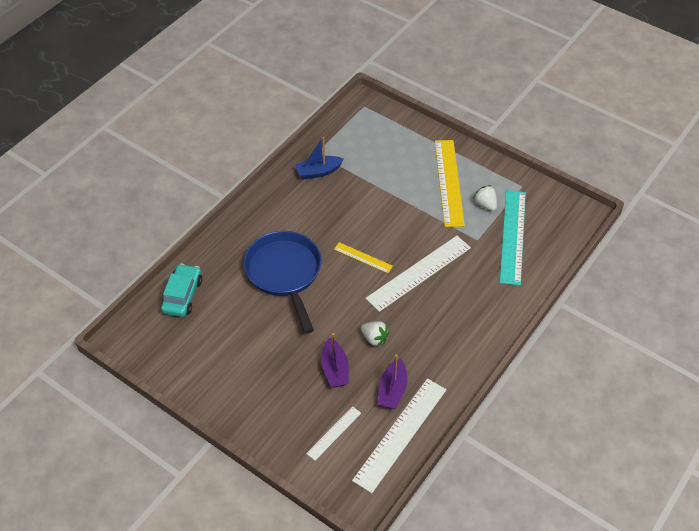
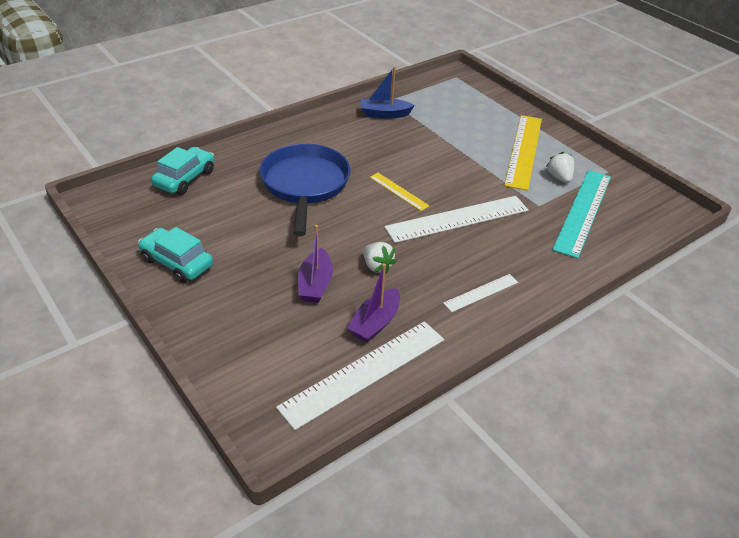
camera: 15 degrees right, 10 degrees down
white ruler [306,406,361,461] -> white ruler moved to [443,274,518,312]
none -> turquoise car [138,227,213,283]

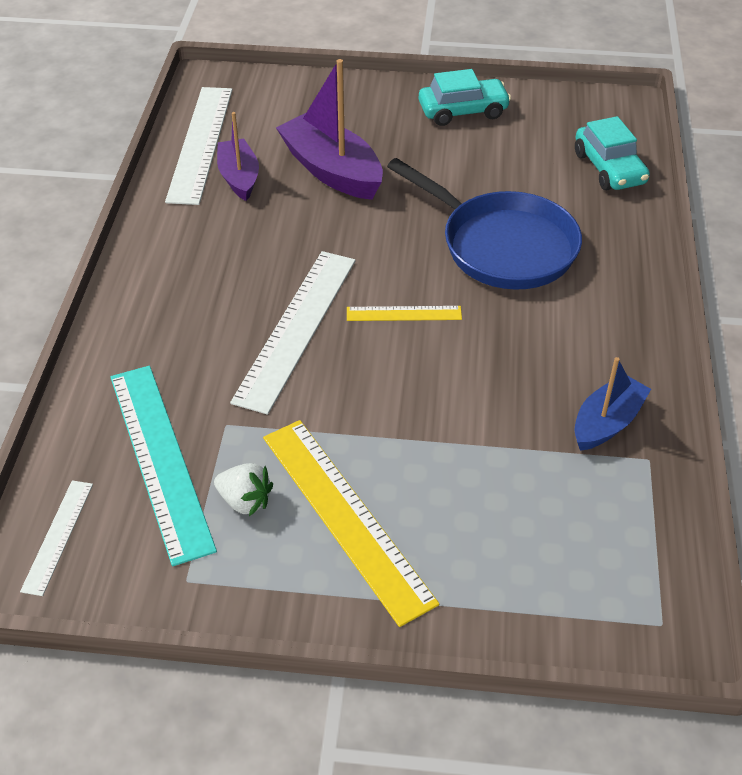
camera: 135 degrees right, 5 degrees up
purple boat [298,225,333,303] -> purple boat [276,59,383,200], size x1.60
white strawberry [363,242,397,273] -> none
white ruler [443,274,518,312] -> white ruler moved to [20,480,93,596]

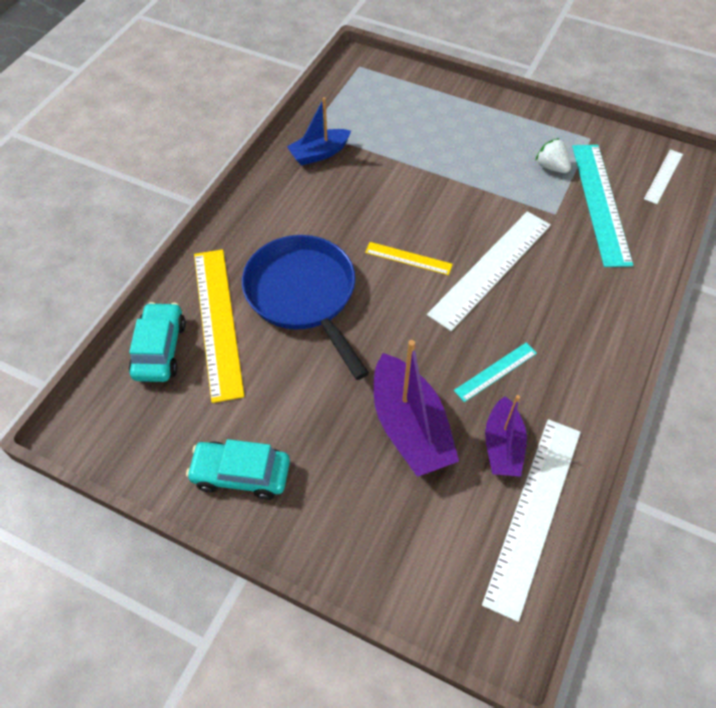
camera: 160 degrees left, 10 degrees up
yellow ruler [263,420,439,627] -> yellow ruler moved to [194,249,245,403]
none -> turquoise ruler [454,343,537,402]

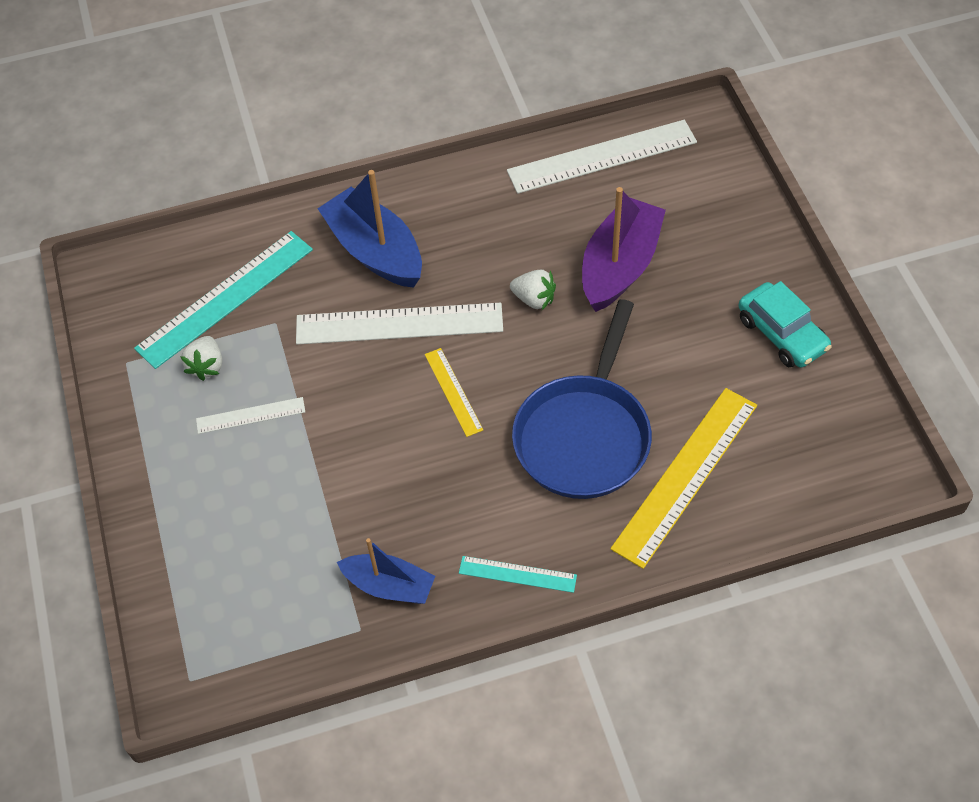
camera: 130 degrees left, 0 degrees up
turquoise car [129,302,186,382] -> none
turquoise ruler [454,343,537,402] -> turquoise ruler moved to [459,556,577,593]
purple boat [485,395,527,477] -> none
white ruler [644,149,683,204] -> white ruler moved to [196,397,305,434]
none -> blue boat [317,170,422,288]
none -> white strawberry [510,270,556,310]

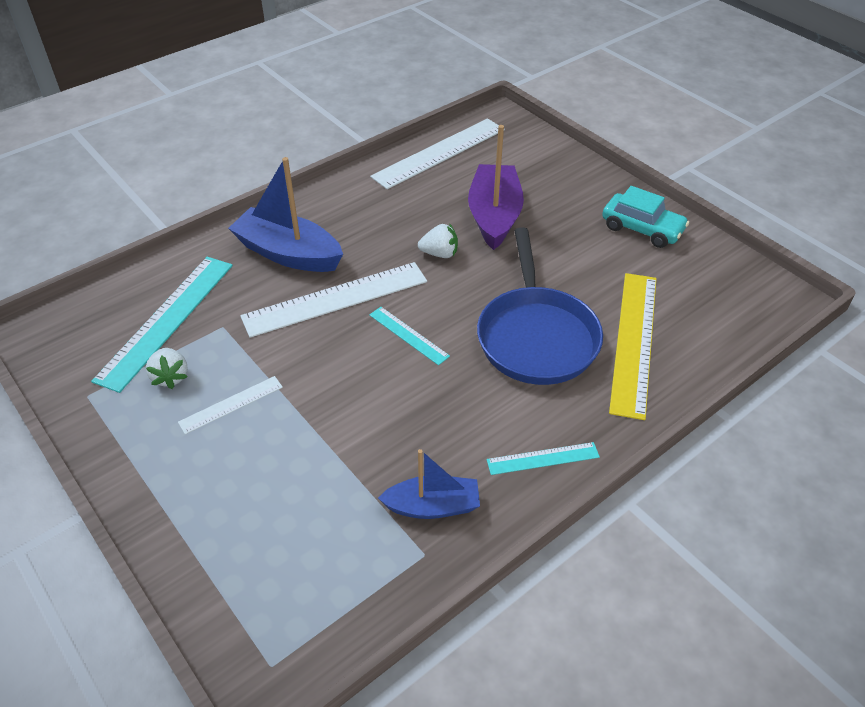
camera: 25 degrees left, 10 degrees down
yellow ruler [425,348,483,437] -> turquoise ruler [369,307,450,365]

